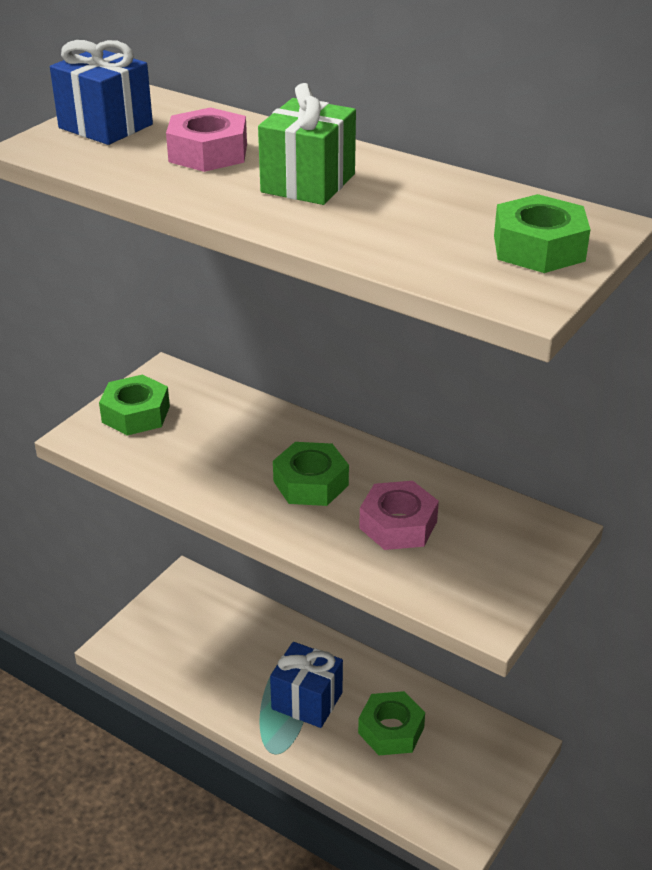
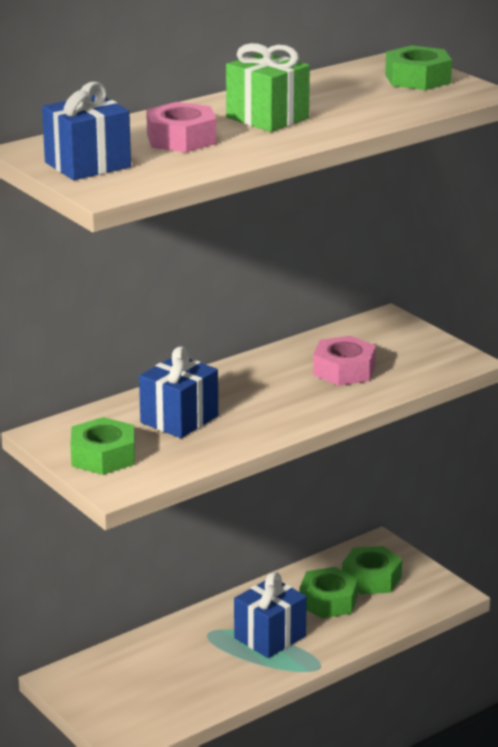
camera: 70 degrees left, 10 degrees down
green nut [273,442,349,506] -> green nut moved to [342,546,402,594]
none -> blue gift [139,346,218,438]

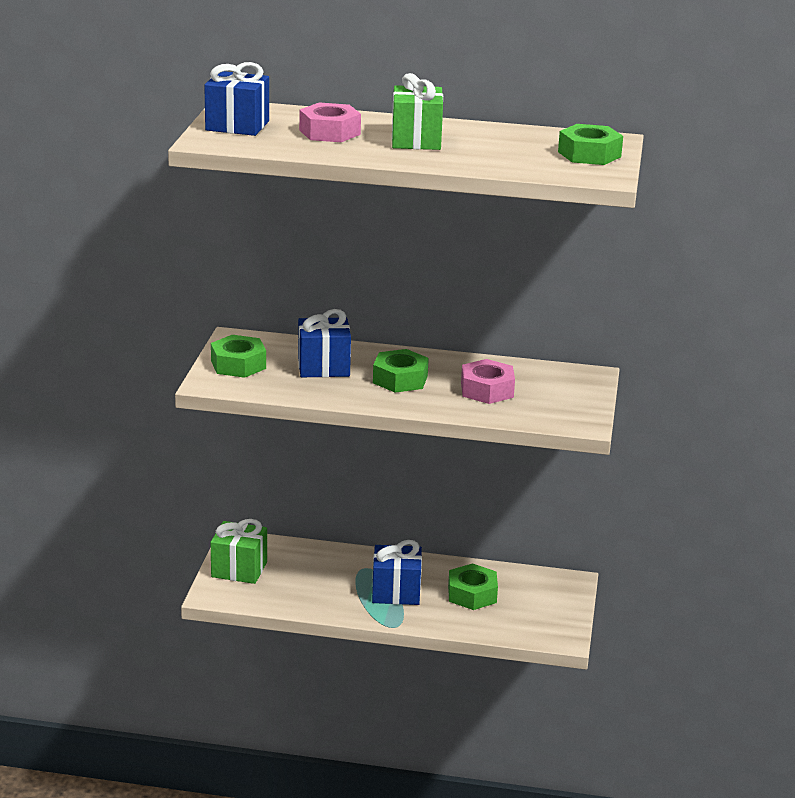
camera: 45 degrees right, 0 degrees up
green nut [342,546,402,594] -> green nut moved to [373,349,429,393]
none -> green gift [211,519,267,584]

